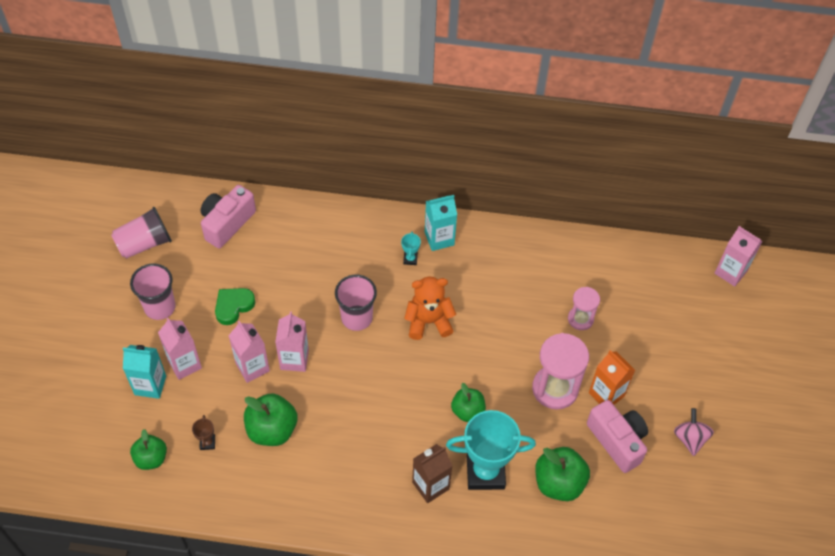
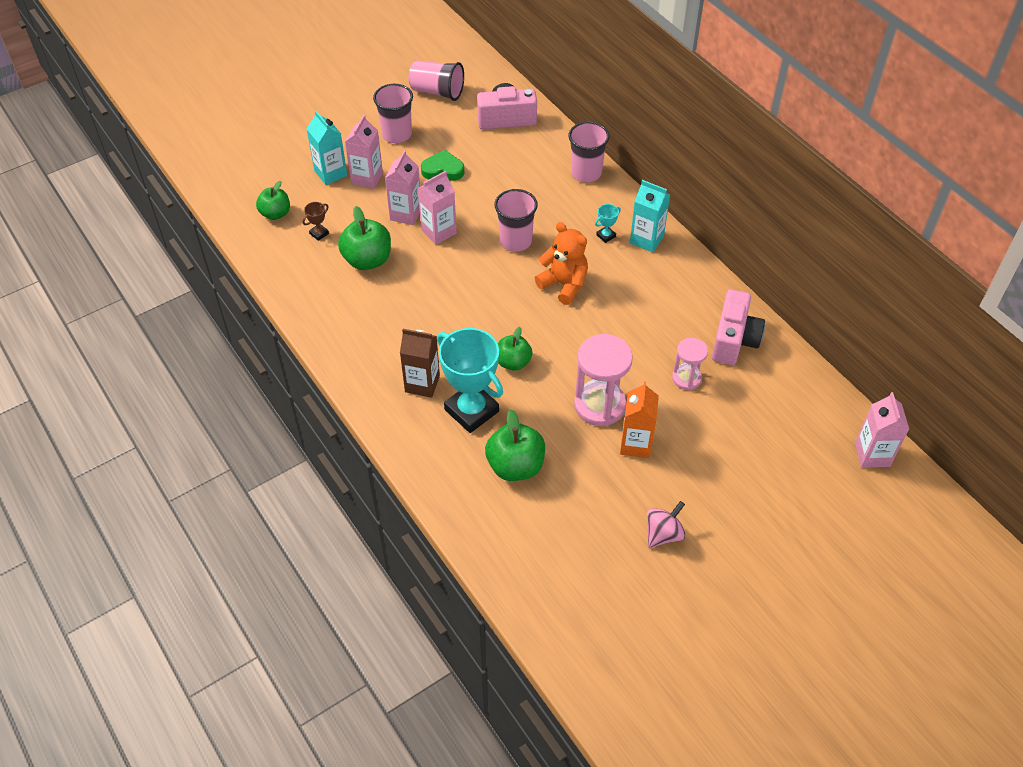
camera: 50 degrees right, 5 degrees down
pink camera [587,400,648,473] -> pink camera moved to [712,289,765,365]
none -> pink cup [568,122,610,183]

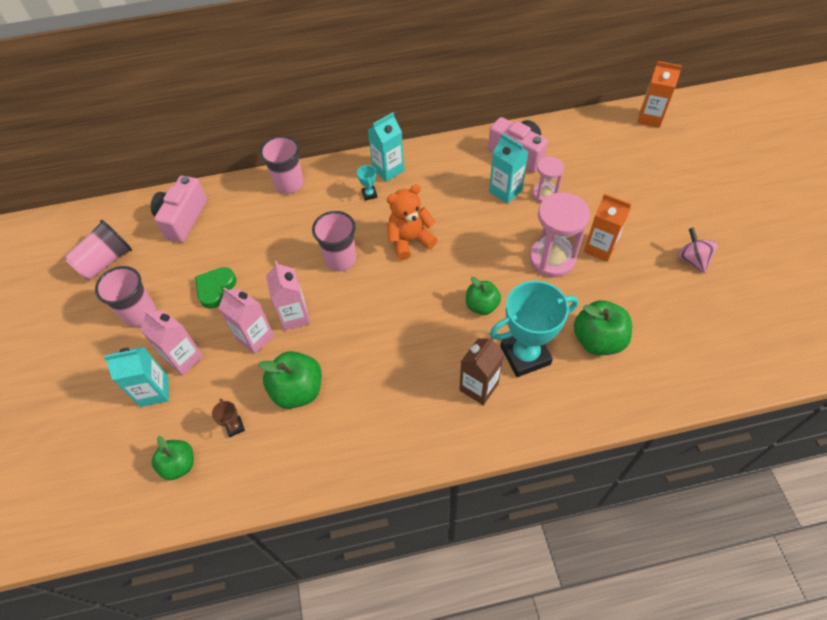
camera: 65 degrees left, 5 degrees up
pink carton [855,392,909,468] -> orange carton [637,61,682,128]
none -> turquoise carton [489,133,528,204]

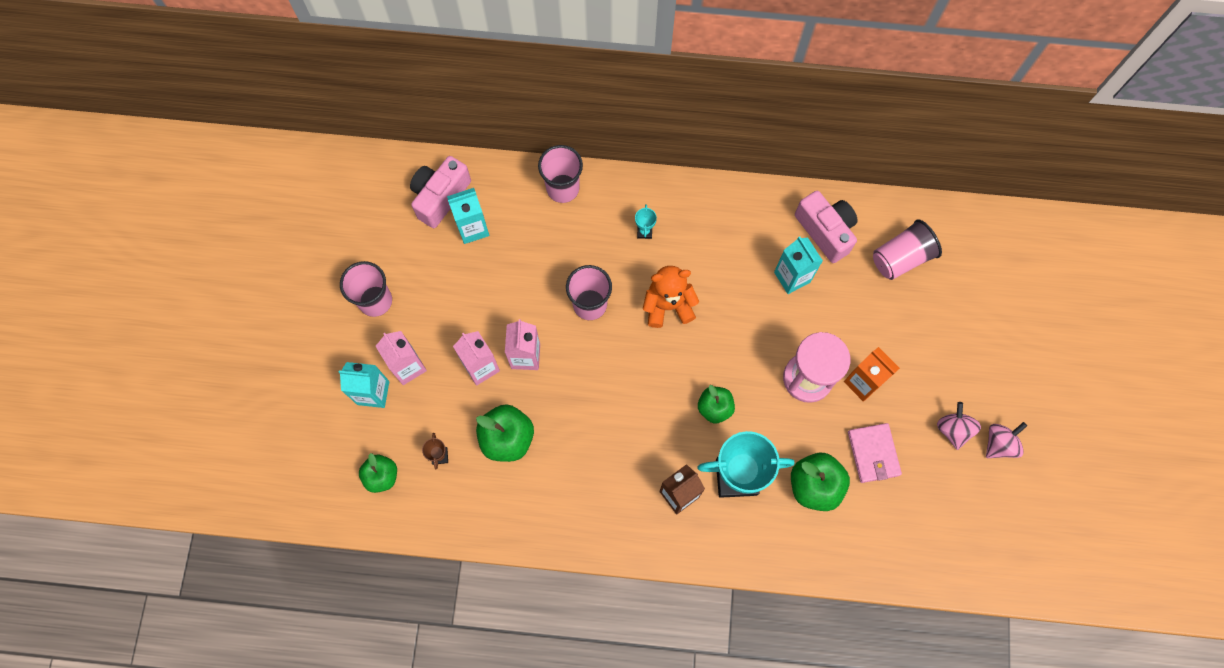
camera: 15 degrees right, 15 degrees up
pink cup [65,220,132,280] -> pink cup moved to [873,220,942,280]
green heart [195,267,236,309] -> none
turquoise carton [368,112,404,182] -> turquoise carton moved to [447,188,489,244]
pink hourglass [532,156,564,203] -> none
orange carton [637,61,682,128] -> none
none -> pink wallet [848,423,902,483]
none -> pink spinning top [986,422,1027,458]

